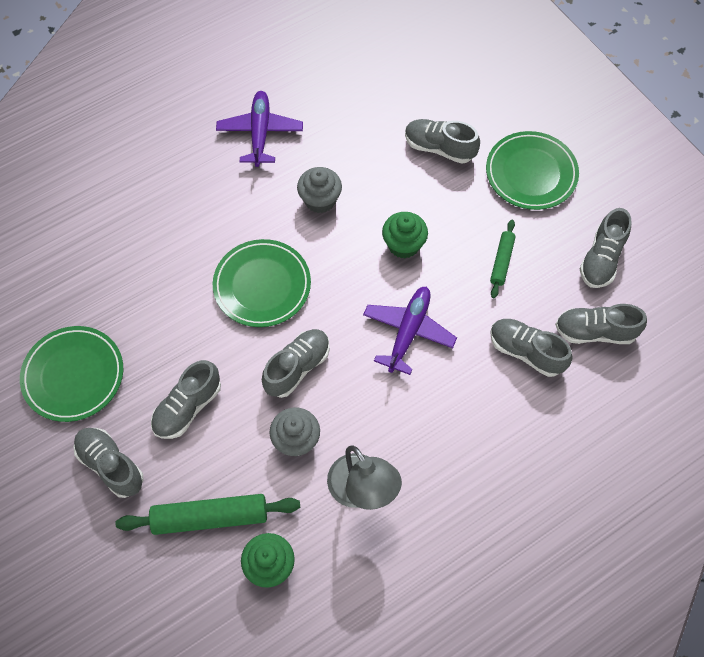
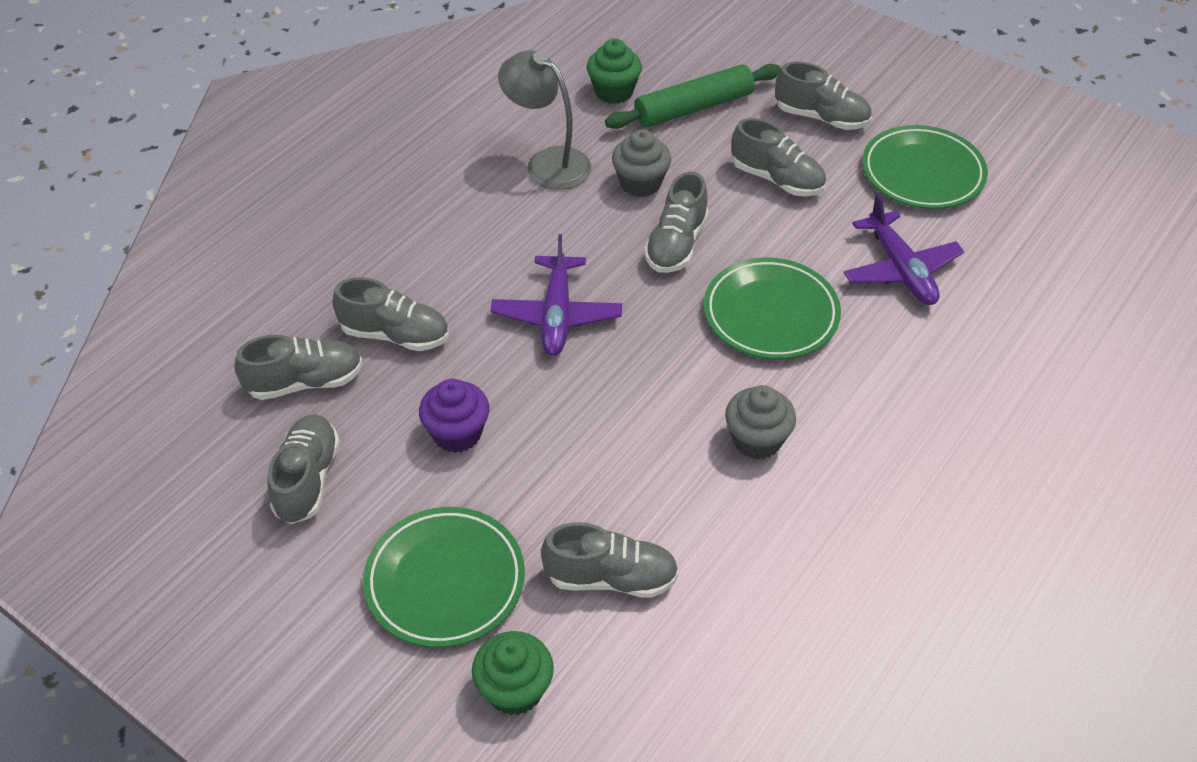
camera: 160 degrees right, 15 degrees down
grey shoe [151,360,221,439] -> grey shoe turned 105 degrees clockwise [731,118,826,196]
purple plane [216,91,303,167] -> purple plane moved to [844,194,964,305]
green cupcake [382,212,428,259] -> green cupcake moved to [472,631,554,715]
green rolling pin [490,220,516,298] -> purple cupcake [419,379,489,453]

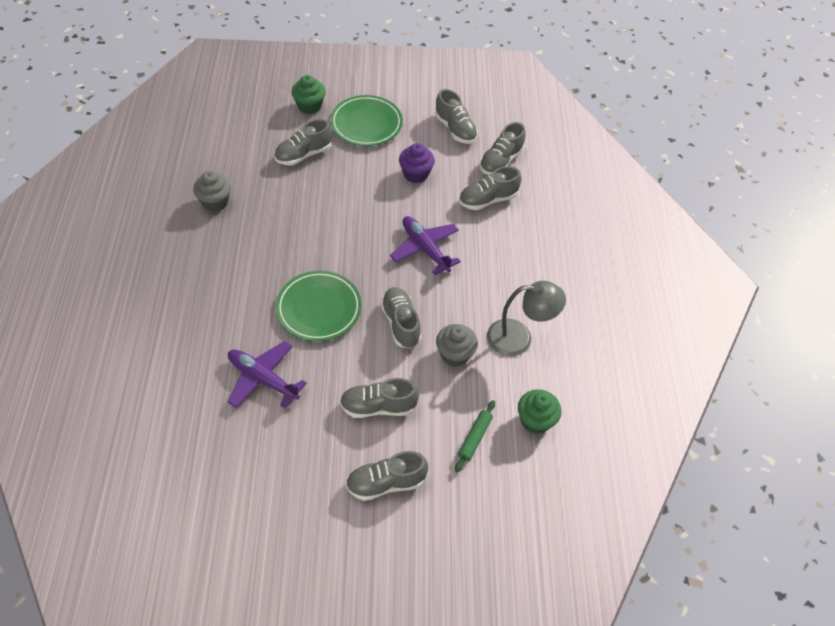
camera: 140 degrees right, 5 degrees up
green rolling pin [605,64,781,129] -> green rolling pin [455,400,495,472], size x0.56
grey cupcake [725,385,796,460] -> grey cupcake moved to [193,171,231,212]
green plate [862,125,988,209] -> none

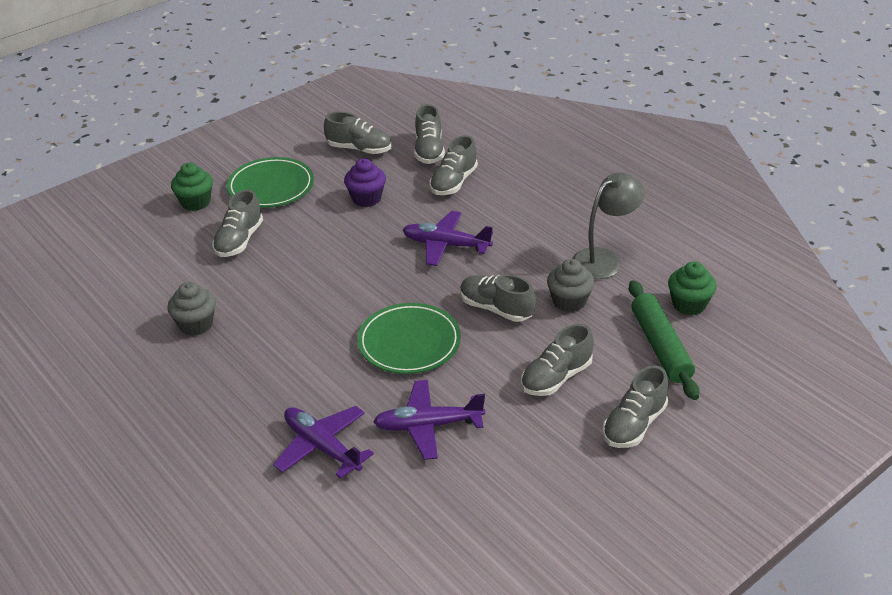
camera: 35 degrees left, 15 degrees down
green rolling pin [455,400,495,472] -> green rolling pin [629,280,700,400], size x1.77
none -> purple plane [273,406,374,479]

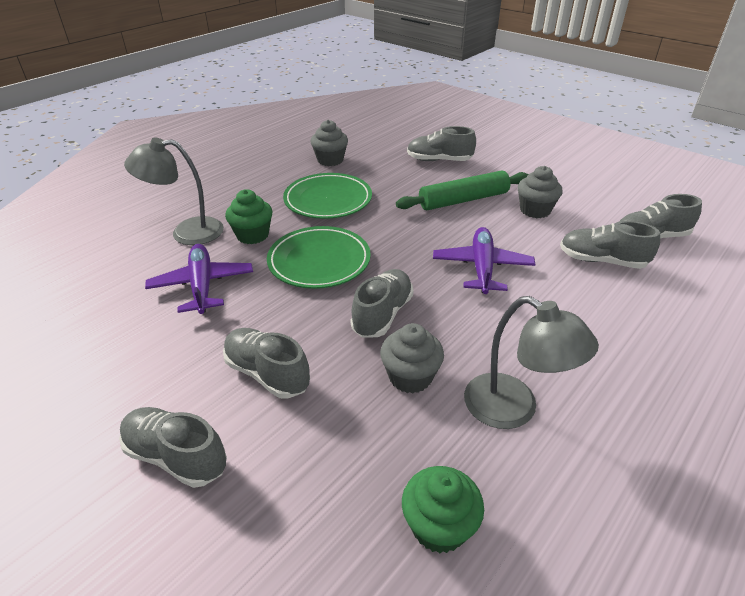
camera: 80 degrees right, 0 degrees up
green cupcake [171,162,213,211] -> green cupcake moved to [225,189,273,244]
green plate [227,157,314,208] -> green plate moved to [283,173,372,219]
purple plane [273,406,374,479] -> grey lamp [124,137,224,245]
grey shoe [324,112,391,154] -> none
purple cupcake [344,158,386,207] -> grey cupcake [518,166,563,218]
green rolling pin [629,280,700,400] -> green rolling pin moved to [396,170,528,210]

